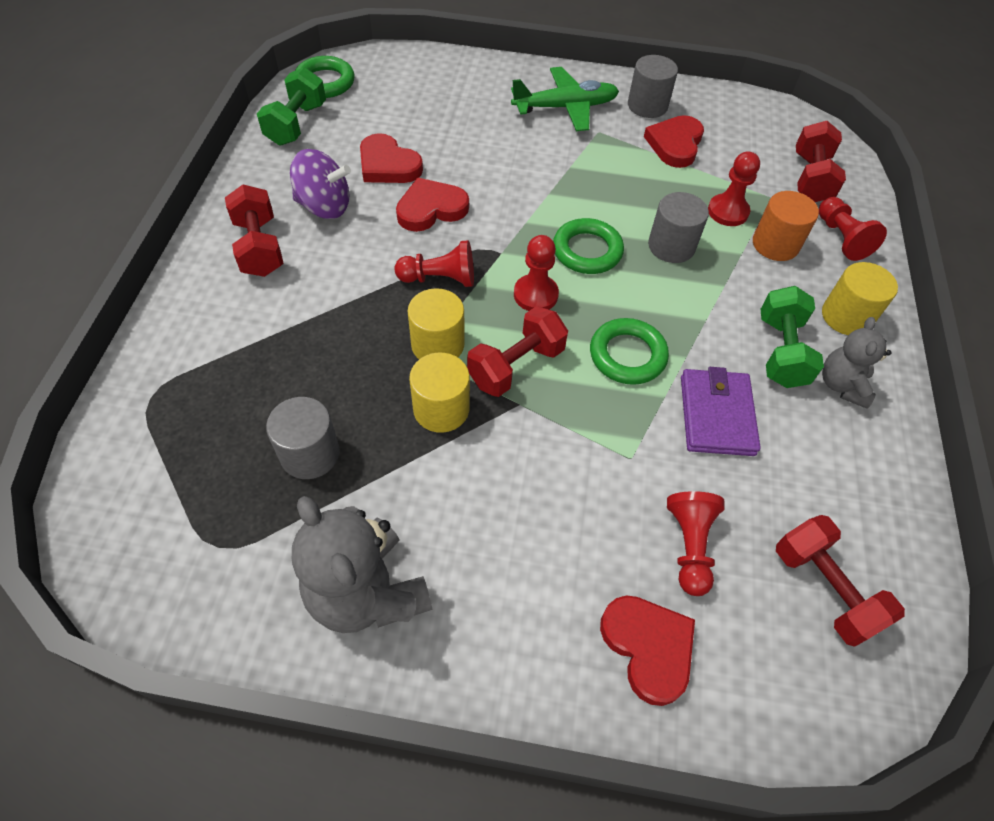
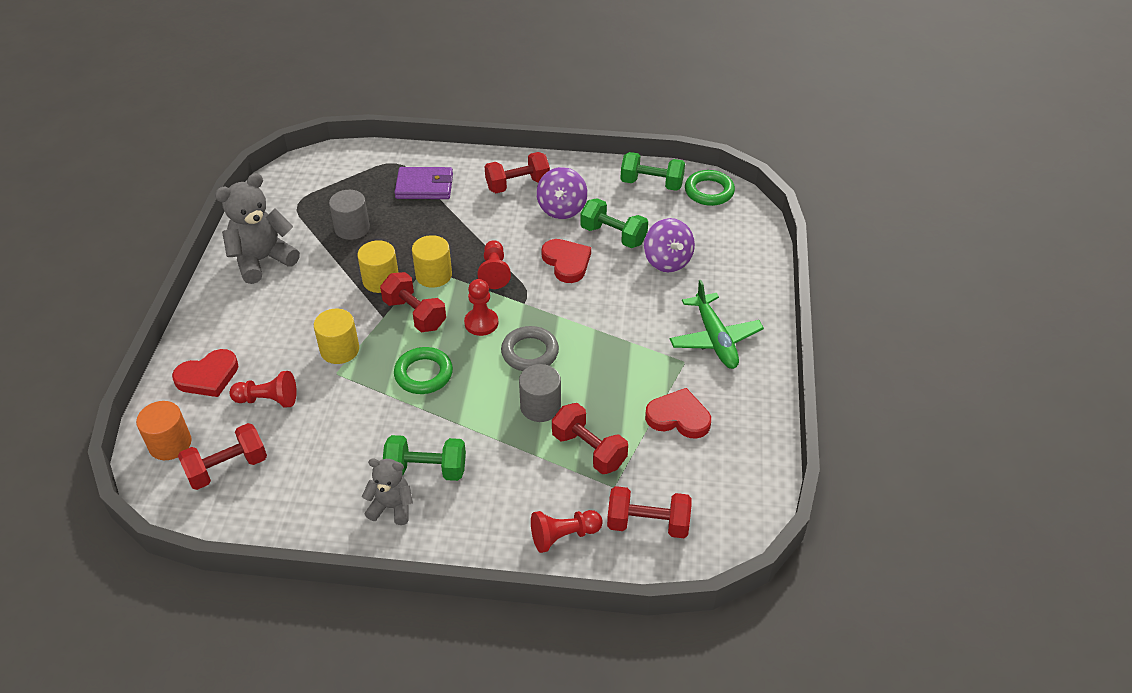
camera: 90 degrees right, 10 degrees down
red heart [360,133,423,183] -> green dumbbell [580,198,648,248]
green ring [553,218,624,274] -> grey ring [501,326,559,371]
grey cylinder [628,55,678,118] -> none
purple wallet [681,367,761,456] -> purple wallet moved to [394,167,453,199]
red pawn [708,152,760,226] -> red dumbbell [552,403,628,474]
orange cylinder [753,191,819,261] -> orange cylinder moved to [136,401,192,460]
yellow cylinder [822,262,898,335] -> yellow cylinder moved to [314,309,359,364]
none -> purple spinning top [644,218,695,272]

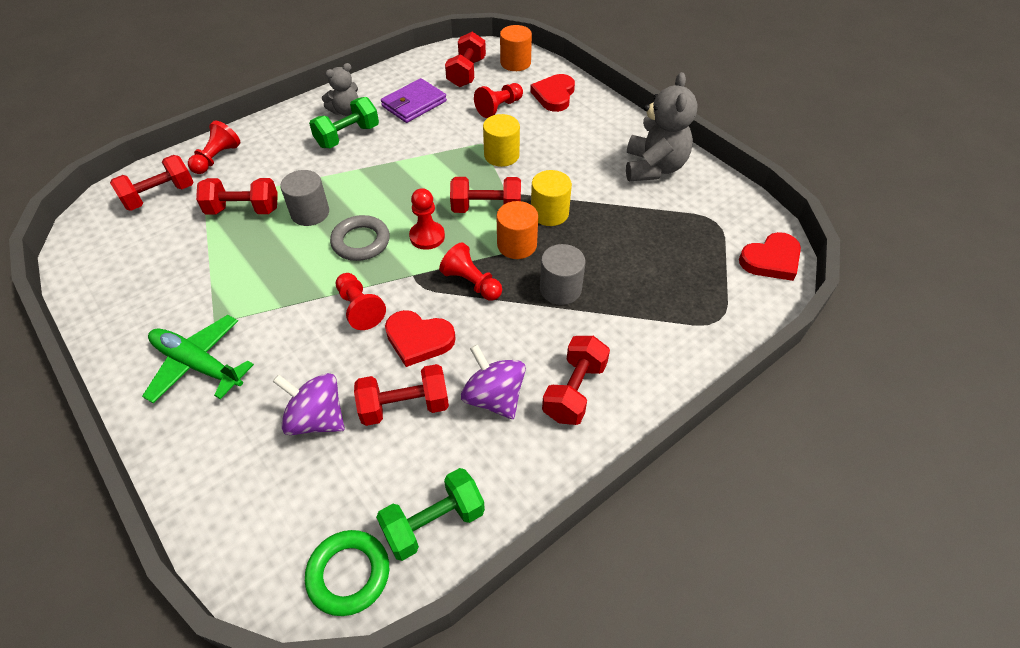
camera: 135 degrees right, 5 degrees up
grey cylinder [329,190,370,240] -> grey cylinder moved to [540,244,585,305]
purple wallet [394,167,453,199] -> purple wallet moved to [381,78,447,123]
green ring [394,347,453,394] -> none
yellow cylinder [412,235,452,288] -> orange cylinder [496,201,538,259]
green dumbbell [580,198,648,248] -> red dumbbell [354,364,449,426]
red heart [645,388,711,439] -> red heart moved to [739,232,801,281]
none -> red pawn [336,273,386,330]

